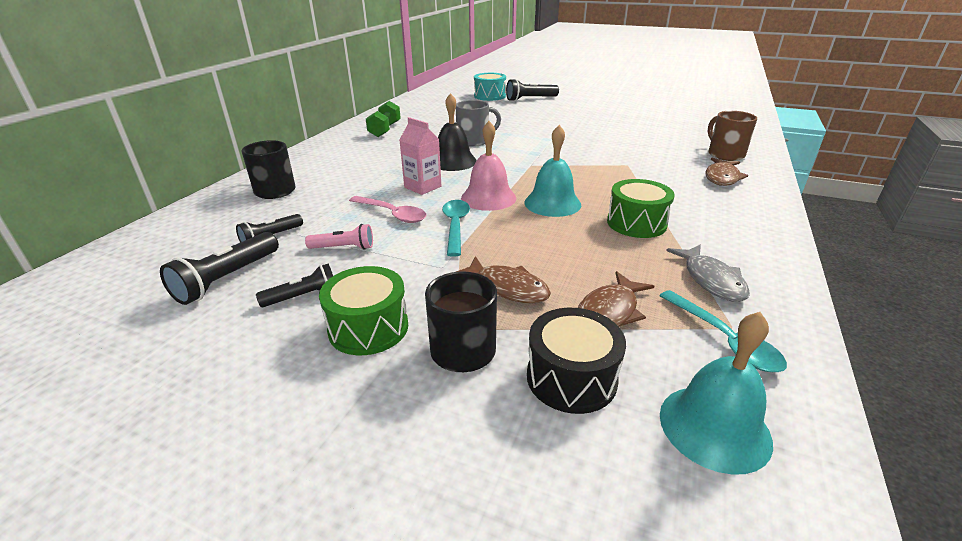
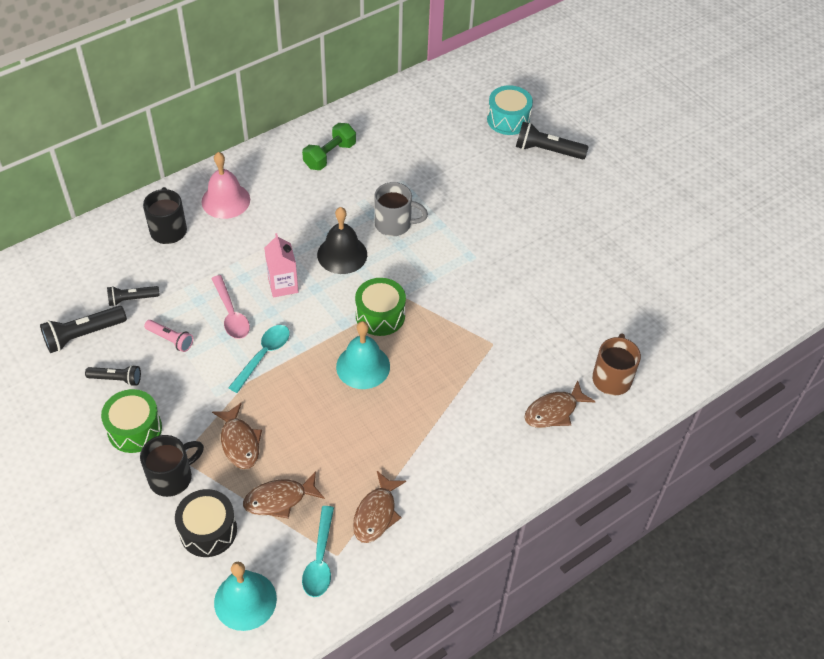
camera: 30 degrees right, 20 degrees up
pink bell [461,121,516,211] -> pink bell moved to [202,152,250,219]
green drum [607,179,675,238] -> green drum moved to [355,278,406,336]
grey fish [666,245,750,302] -> brown fish [353,471,406,543]

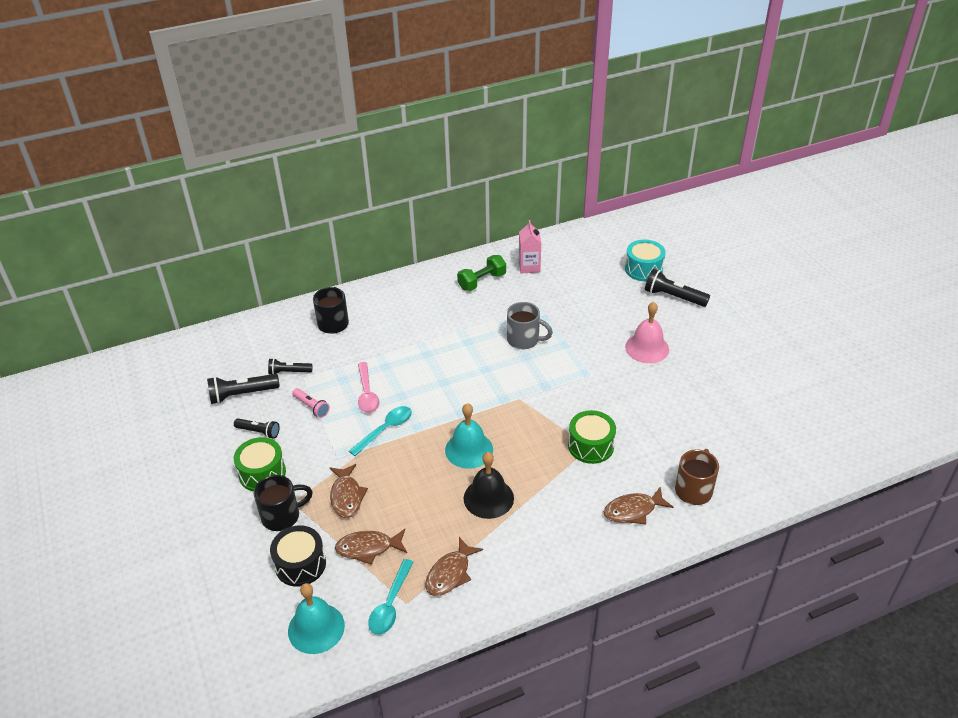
camera: 15 degrees right, 10 degrees down
pink bell [202,152,250,219] -> pink bell moved to [625,302,669,363]
pink carton [264,233,298,298] -> pink carton moved to [519,220,541,273]
black bell [317,207,367,274] -> black bell moved to [464,452,514,519]
green drum [355,278,406,336] -> green drum moved to [568,410,616,464]

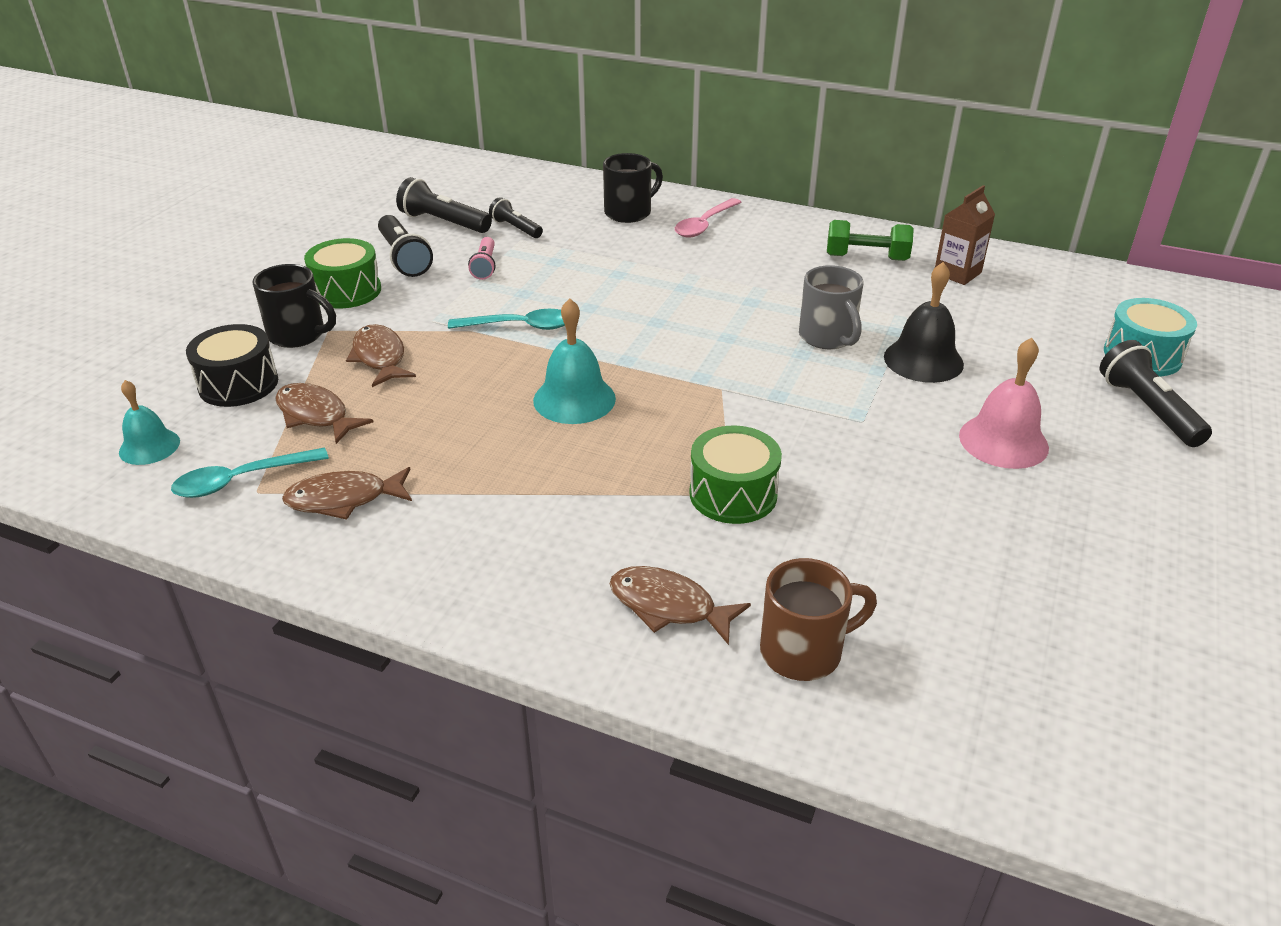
camera: 45 degrees right, 5 degrees down
black flashlight [234,418,280,439] -> black flashlight [378,215,433,277], size x1.57
turquoise bell [288,583,345,654] -> turquoise bell [119,380,180,465], size x0.66
brown fish [330,464,368,518] -> brown fish turned 120 degrees clockwise [346,324,416,387]
pink spoon [358,362,379,413] -> pink spoon moved to [675,198,741,238]
black bell [464,452,514,519] -> black bell moved to [884,262,964,383]
pink carton [519,220,541,273] -> brown carton [935,185,995,285]

